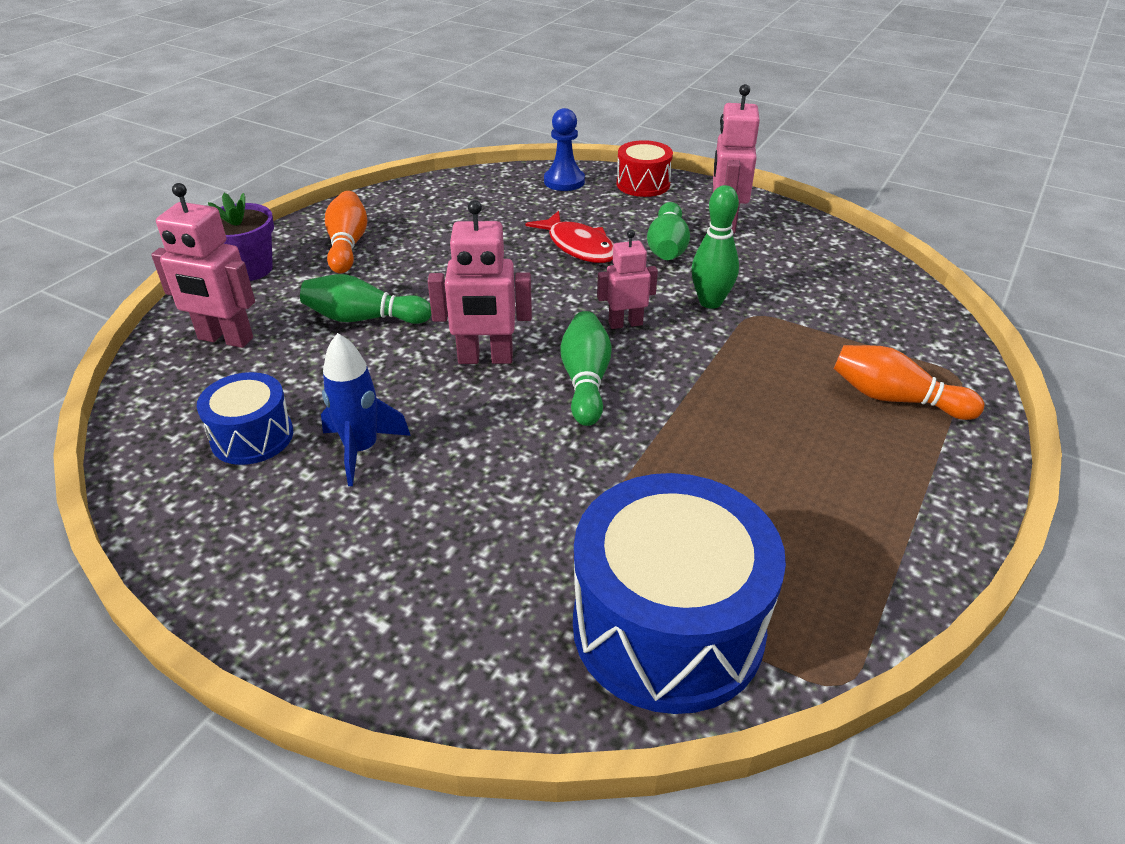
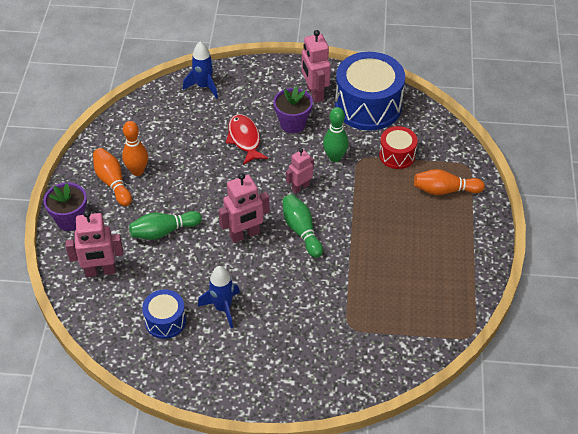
camera: 25 degrees left, 10 degrees up
red fish [526,211,614,263] -> red fish turned 135 degrees counterclockwise [226,114,268,165]
blue pawn [544,108,585,191] -> blue rocket [183,41,218,99]
blue drum [573,473,786,714] -> blue drum moved to [335,52,405,131]
red drum [617,140,673,197] -> red drum moved to [379,126,418,169]
green bowling pin [647,202,690,260] -> purple flower pot [273,86,313,133]
none -> orange bowling pin [122,121,148,176]

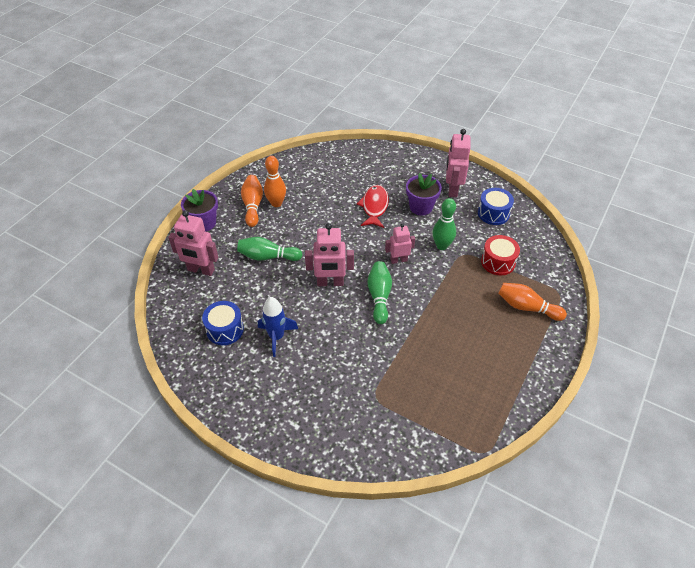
camera: 25 degrees right, 0 degrees up
blue rocket [183,41,218,99] -> none
blue drum [335,52,405,131] -> blue drum [478,188,514,225], size x0.52

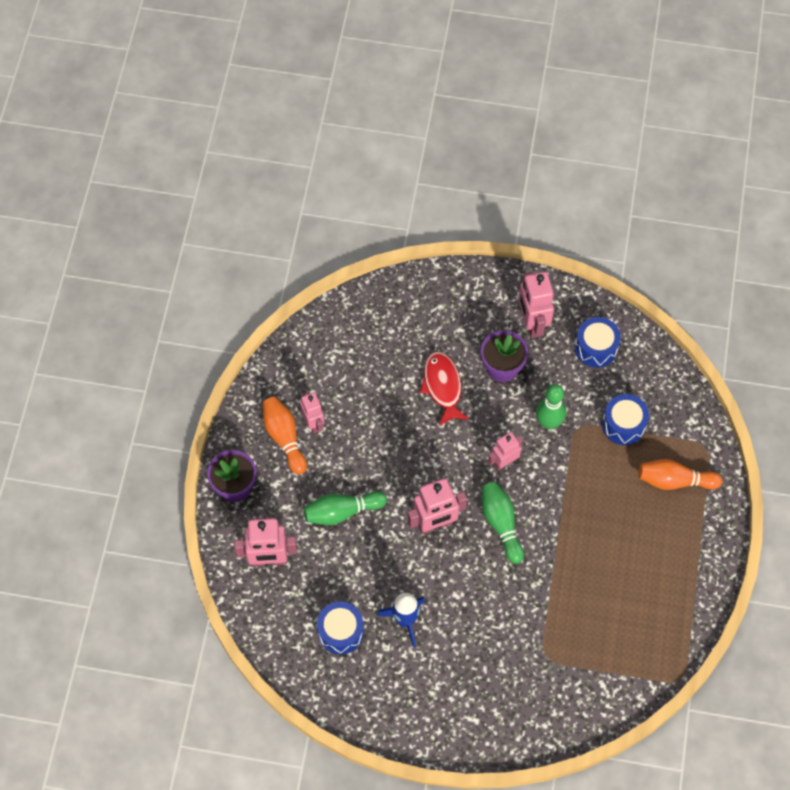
camera: 20 degrees left, 15 degrees up
orange bowling pin [264,156,286,207] -> pink robot [300,392,324,434]
red drum [481,235,520,275] -> blue drum [602,394,649,445]

